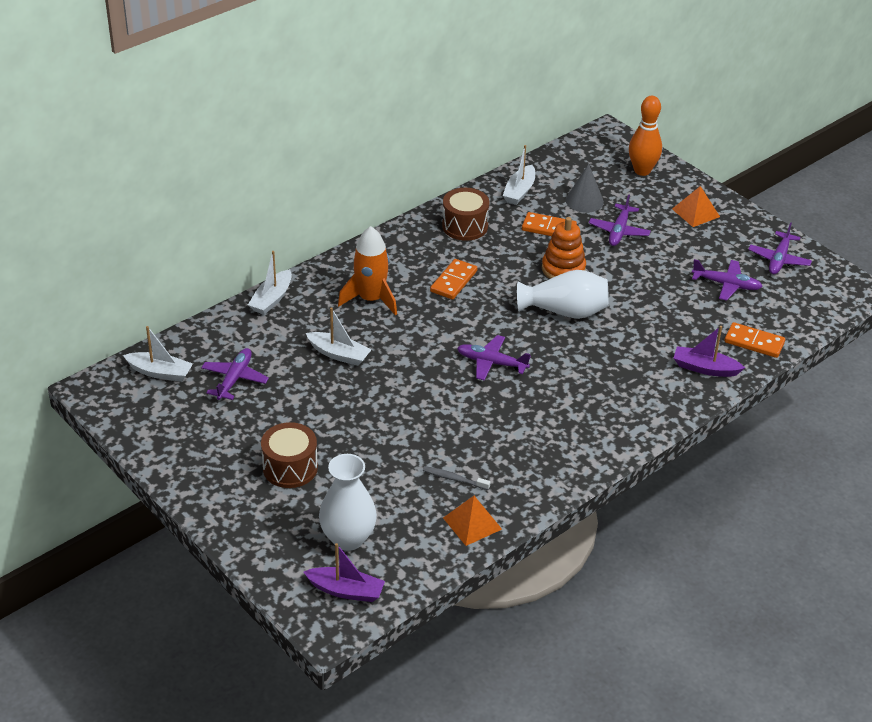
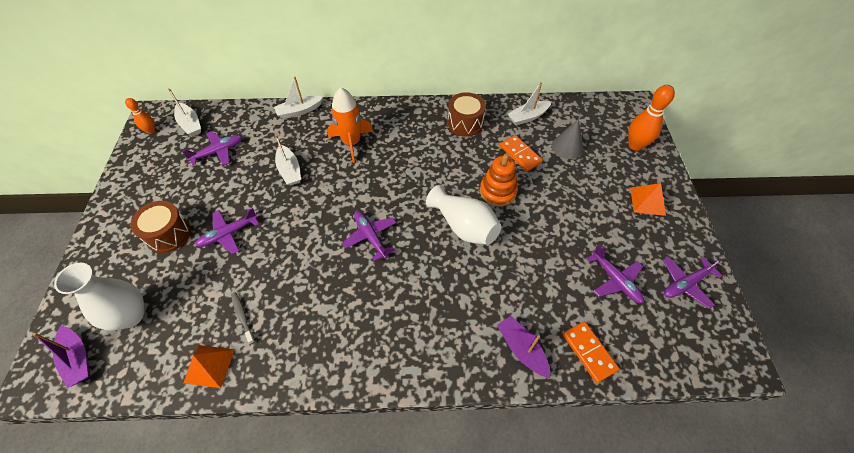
camera: 40 degrees right, 15 degrees up
orange domino [430,259,477,300] -> none
purple plane [589,194,651,246] -> purple plane moved to [196,208,259,254]
none -> orange bowling pin [125,98,155,134]

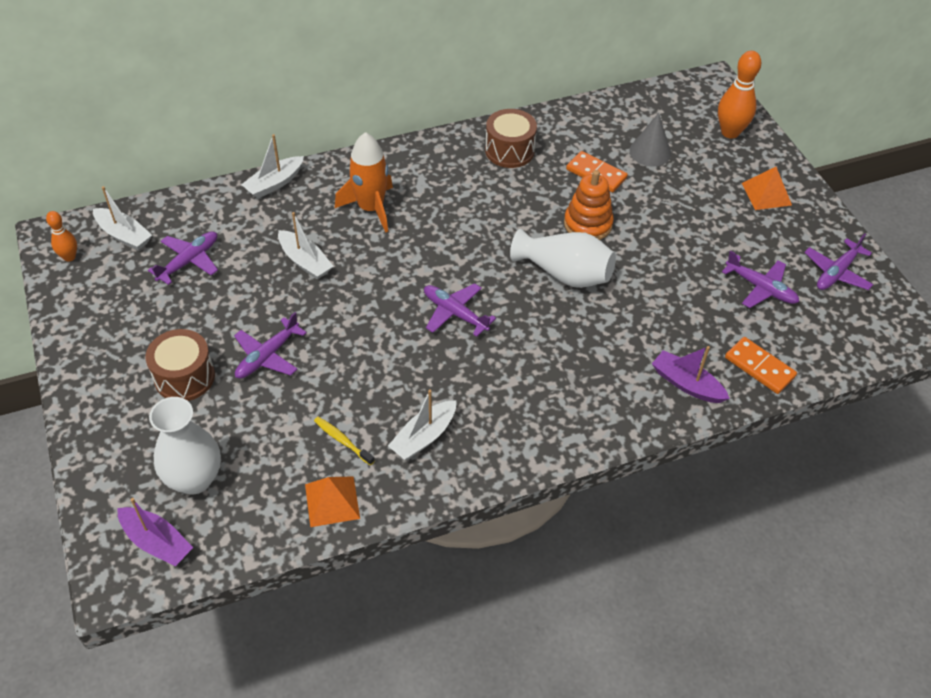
camera: 20 degrees left, 5 degrees down
grey toothbrush [231,292,255,344] -> yellow toothbrush [314,417,375,465]
white boat [508,82,551,126] -> white boat moved to [388,389,456,460]

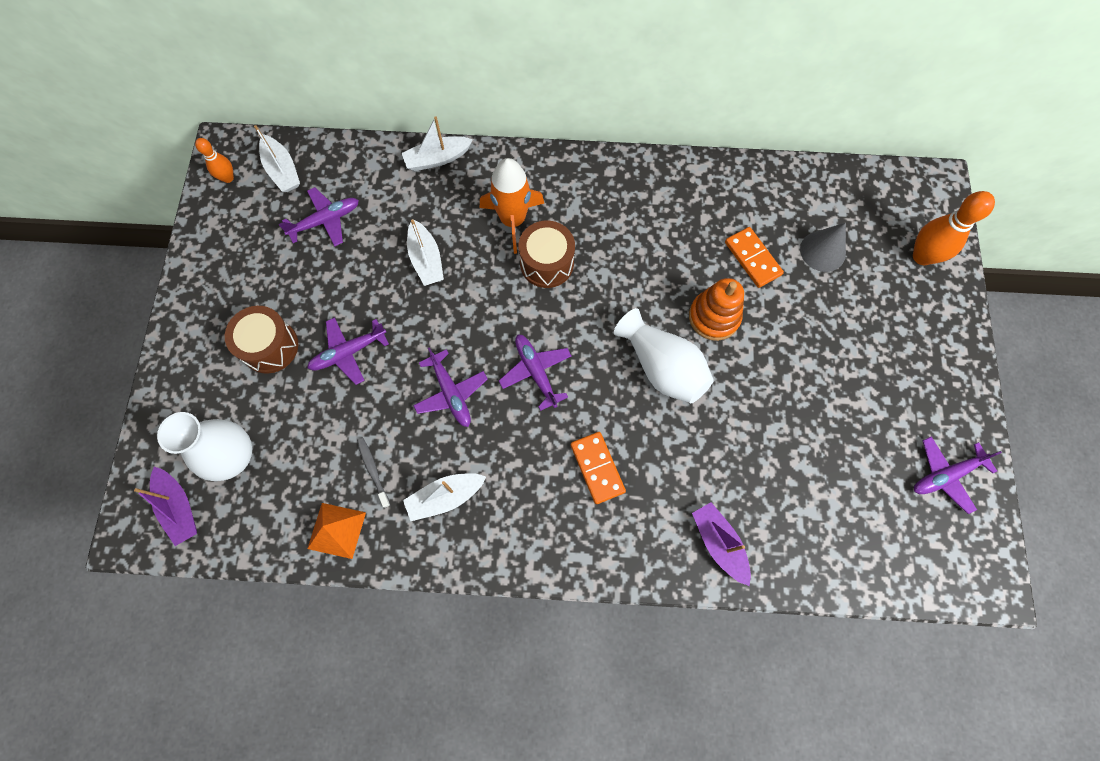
camera: 25 degrees right, 20 degrees up
yellow toothbrush [314,417,375,465] -> grey toothbrush [357,437,390,508]
brown drum [485,109,537,168] -> brown drum moved to [518,221,575,288]
purple plane [722,251,799,308] -> purple plane moved to [413,347,488,427]
orange domino [725,337,797,394] -> orange domino moved to [571,432,626,504]
orange pyramid [742,167,792,210] -> none

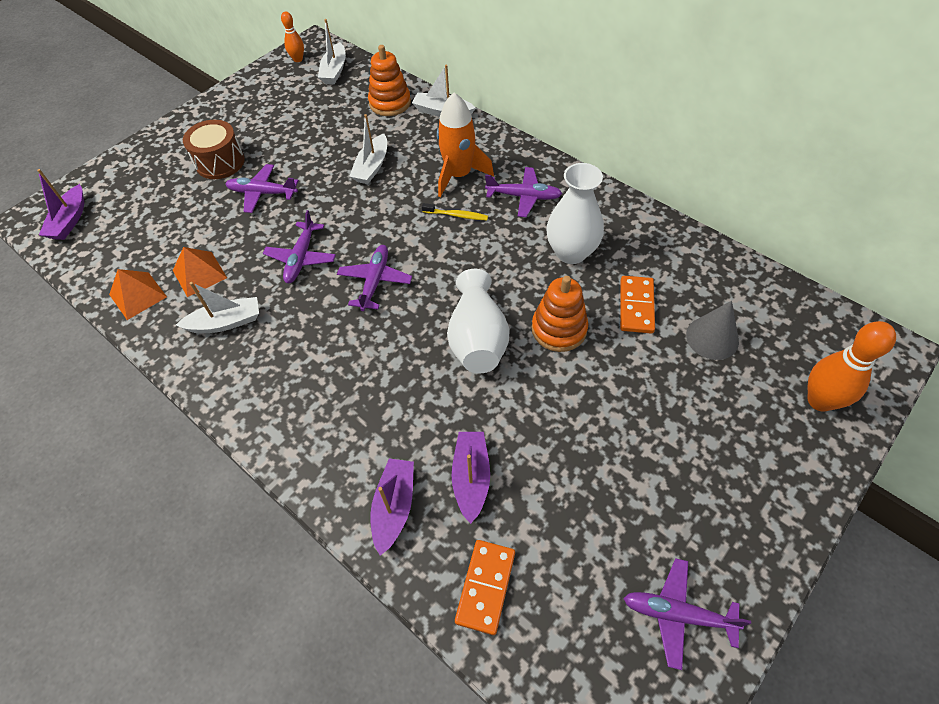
camera: 40 degrees right, 15 degrees down
white vase [157,412,252,481] -> white vase moved to [546,163,604,264]
purple plane [279,187,359,246] -> purple plane moved to [485,167,562,217]
grey toothbrush [357,437,390,508] -> orange pyramid [173,247,227,297]
white boat [403,473,486,521] -> white boat turned 150 degrees clockwise [176,282,259,333]
brown drum [518,221,575,288] -> yellow toothbrush [422,203,488,220]
orange domino [571,432,626,504] -> orange domino moved to [455,540,515,635]
none -> orange stacking toy [368,45,411,116]
none -> purple boat [452,432,490,524]

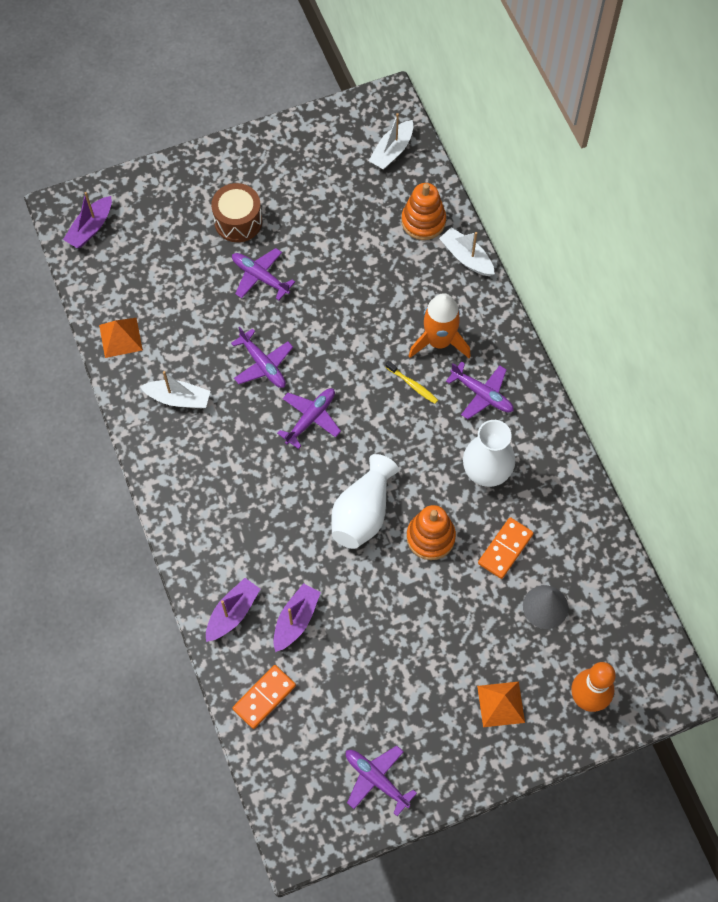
camera: 25 degrees right, 10 degrees up
orange pyramid [173,247,227,297] -> orange pyramid moved to [477,681,525,727]
purple plane [263,210,336,283] -> purple plane turned 75 degrees counterclockwise [231,327,293,388]
orange bowling pin [281,11,304,62] -> none
white boat [349,114,387,184] -> none

